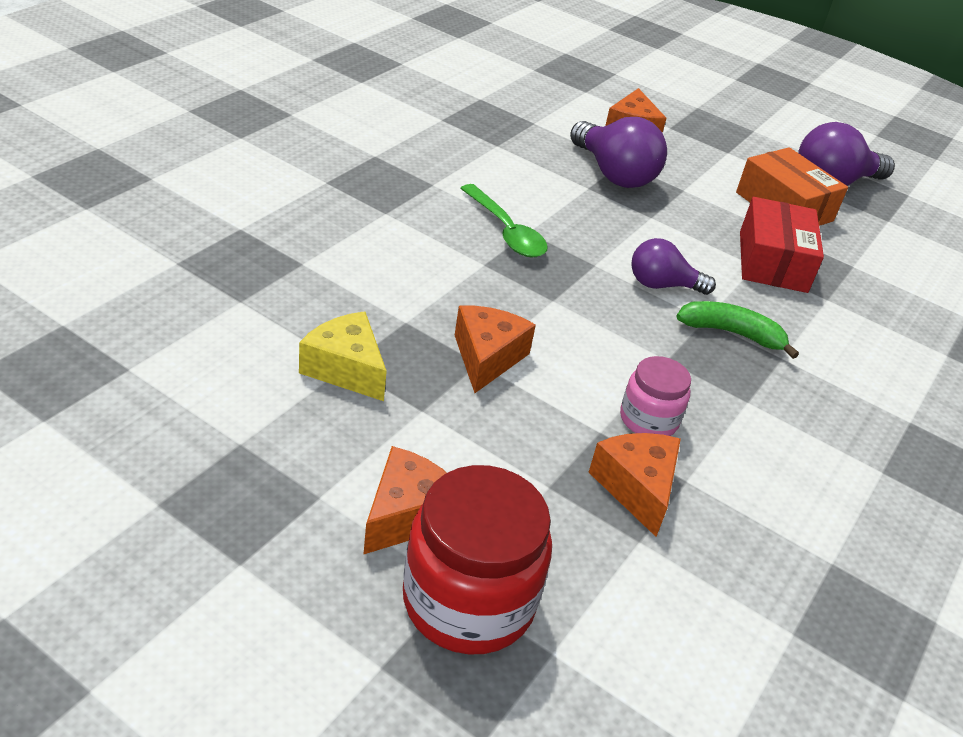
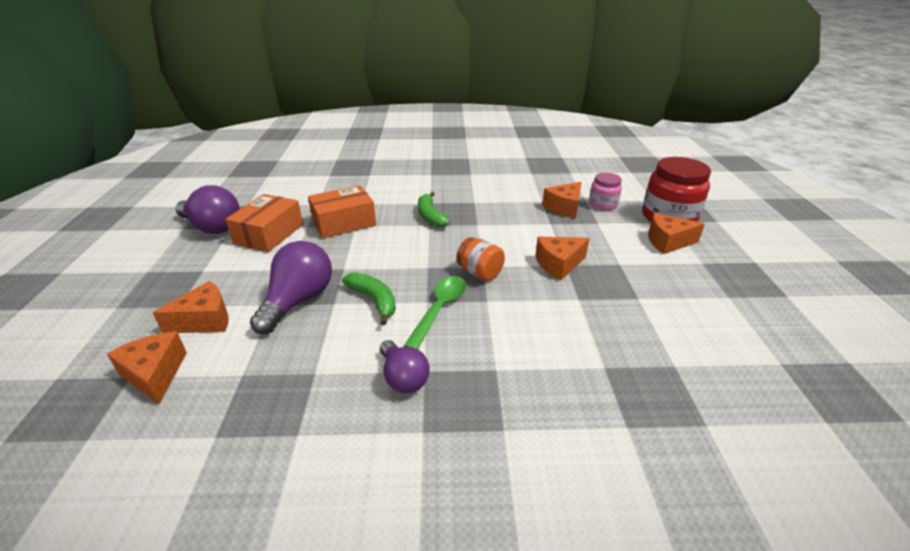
camera: 120 degrees left, 5 degrees down
yellow cheese [299,311,387,401] -> none
pink jar [620,356,691,436] -> pink jar moved to [589,173,622,210]
purple light bulb [631,238,716,295] -> purple light bulb moved to [380,340,430,393]
red box [740,197,824,293] -> orange box [308,185,376,238]
none -> orange cheese [107,332,187,404]
none -> green banana [342,272,396,325]
none -> orange jar [456,237,505,281]

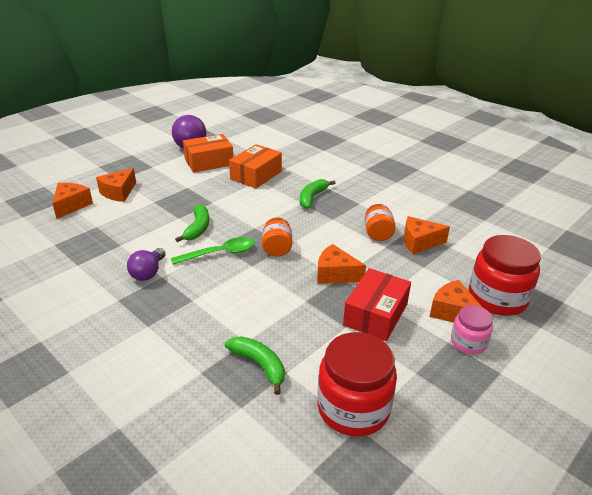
camera: 45 degrees right, 0 degrees up
orange cheese [153,281,229,333] -> orange cheese turned 105 degrees clockwise [96,168,136,202]
purple light bulb [250,241,332,334] -> none
orange box [308,185,376,238] -> orange box turned 75 degrees counterclockwise [229,144,282,189]
pink jar [589,173,622,210] -> pink jar moved to [451,305,493,354]
none -> green banana [225,336,285,395]
none -> red jar [317,332,397,437]
none -> red box [343,268,411,341]
none -> orange jar [365,204,396,241]

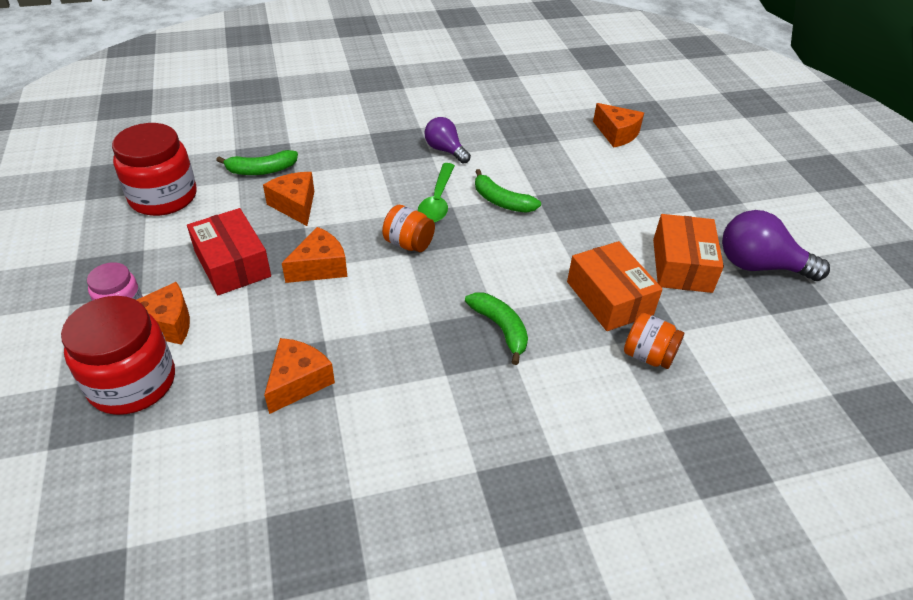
camera: 120 degrees right, 10 degrees up
orange cheese [96,168,136,202] -> orange cheese moved to [263,172,314,226]
orange jar [365,204,396,241] -> orange jar moved to [624,313,684,369]

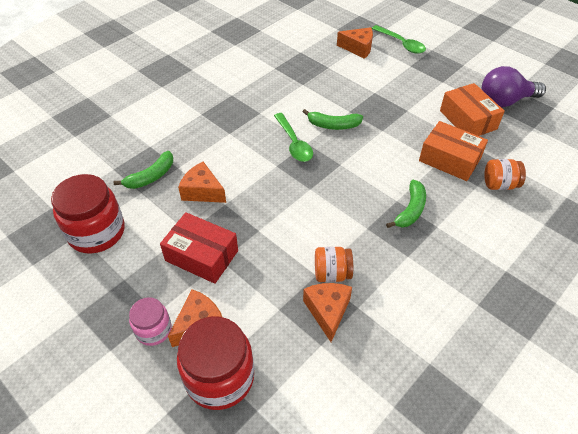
camera: 30 degrees left, 5 degrees up
orange cheese [282,227,347,283] -> none
orange jar [382,205,435,252] -> orange jar moved to [315,247,353,282]
purple light bulb [424,117,471,164] -> none
green banana [465,292,528,365] -> green banana turned 90 degrees clockwise [386,180,426,228]
none -> green spoon [372,25,426,54]

